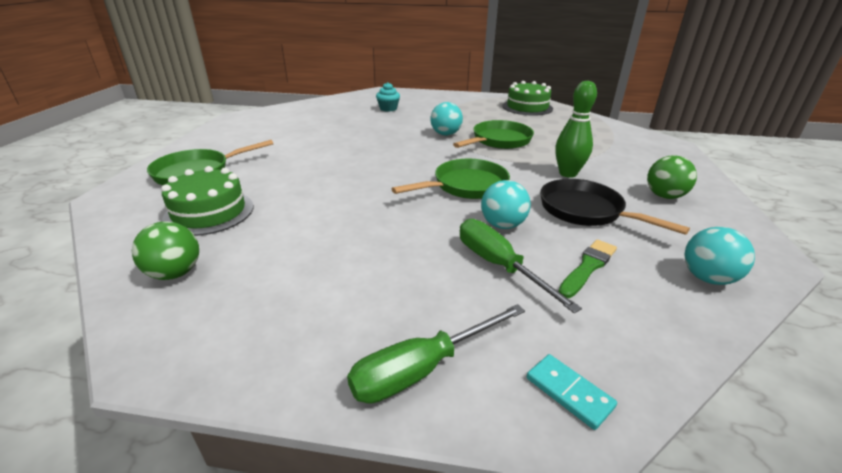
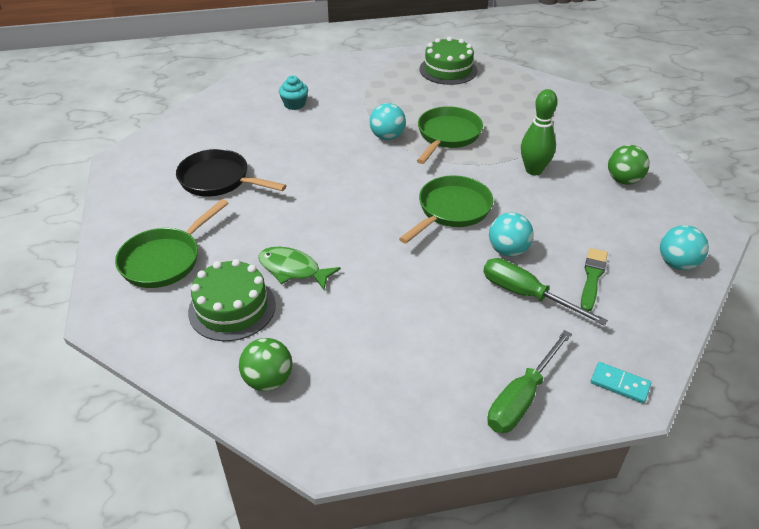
camera: 20 degrees left, 10 degrees up
black pan [540,179,690,235] -> black pan moved to [176,149,287,196]
none -> green fish [258,247,341,290]

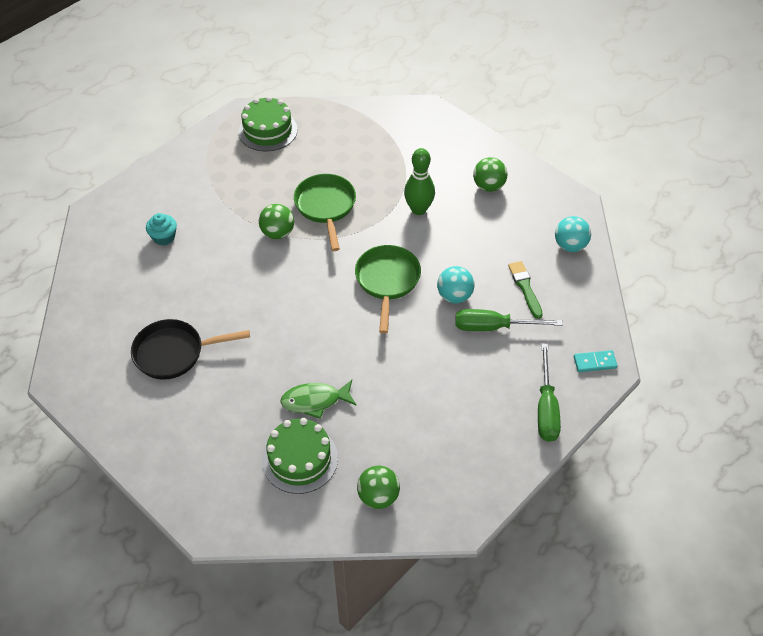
camera: 35 degrees left, 10 degrees up
green pan [115,199,229,288] -> none
turquoise ball [370,103,406,140] -> green ball [259,204,294,239]

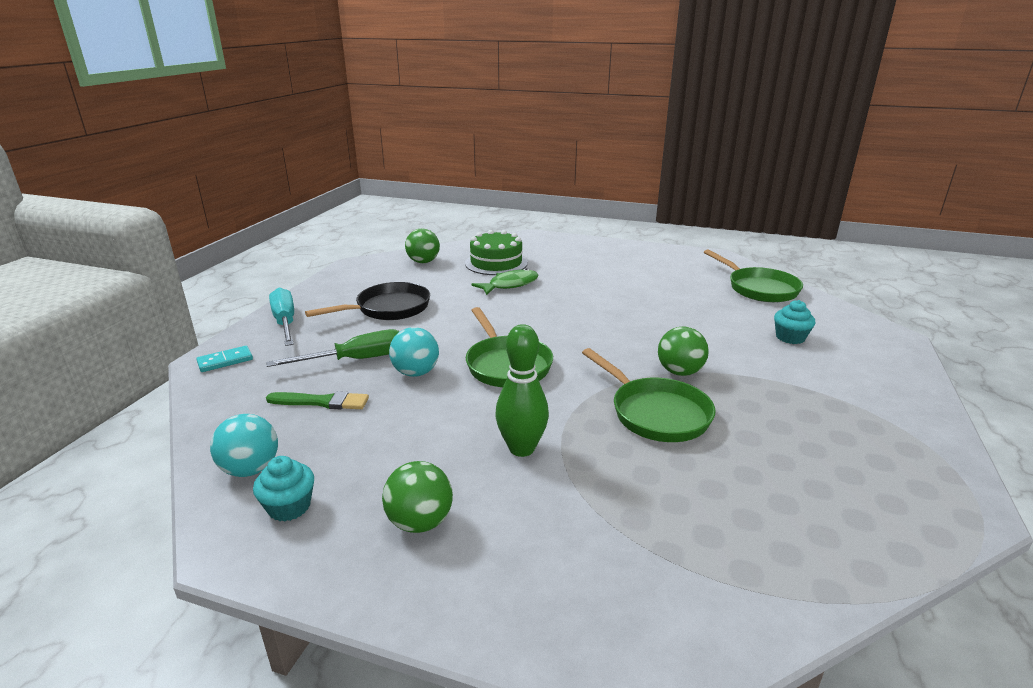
camera: 155 degrees right, 25 degrees down
black pan [131,319,250,380] -> black pan moved to [305,282,430,320]
green cake [238,96,297,151] -> none
green brush [508,261,543,319] -> green brush turned 45 degrees counterclockwise [266,391,369,409]
green screwdriver [538,343,561,442] -> turquoise screwdriver [269,288,294,346]
none -> turquoise cupcake [253,456,314,521]
none -> green pan [704,250,803,303]

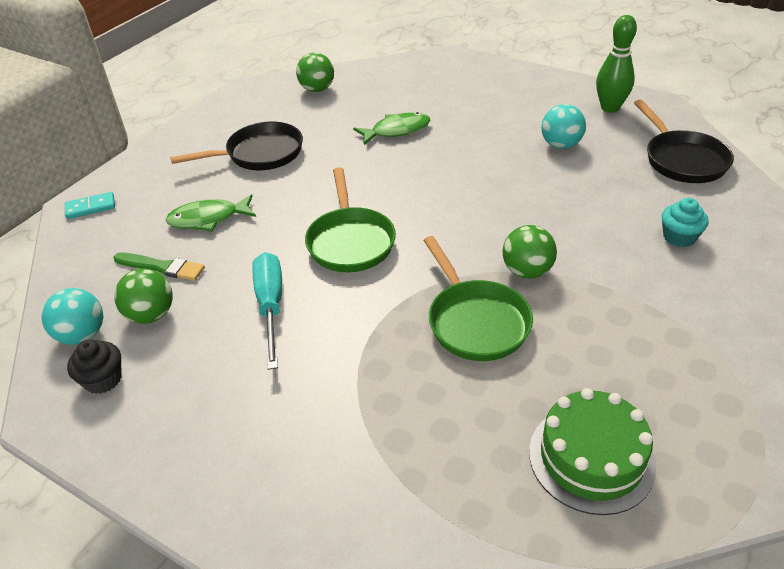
camera: 15 degrees right, 15 degrees up
turquoise cupcake [253,456,314,521] -> black cupcake [67,339,122,394]
green screwdriver [266,329,400,367] -> green fish [166,194,256,231]
turquoise screwdriver [269,288,294,346] -> turquoise screwdriver moved to [252,252,282,370]
green ball [382,461,453,533] -> green ball moved to [114,269,173,324]
turquoise ball [389,327,439,377] -> turquoise ball moved to [541,104,586,149]
green cake [465,230,528,275] -> green cake moved to [529,388,656,515]
green bowling pin [495,324,549,457] -> green bowling pin moved to [596,15,637,113]
green pan [704,250,803,303] -> black pan [634,100,734,183]

